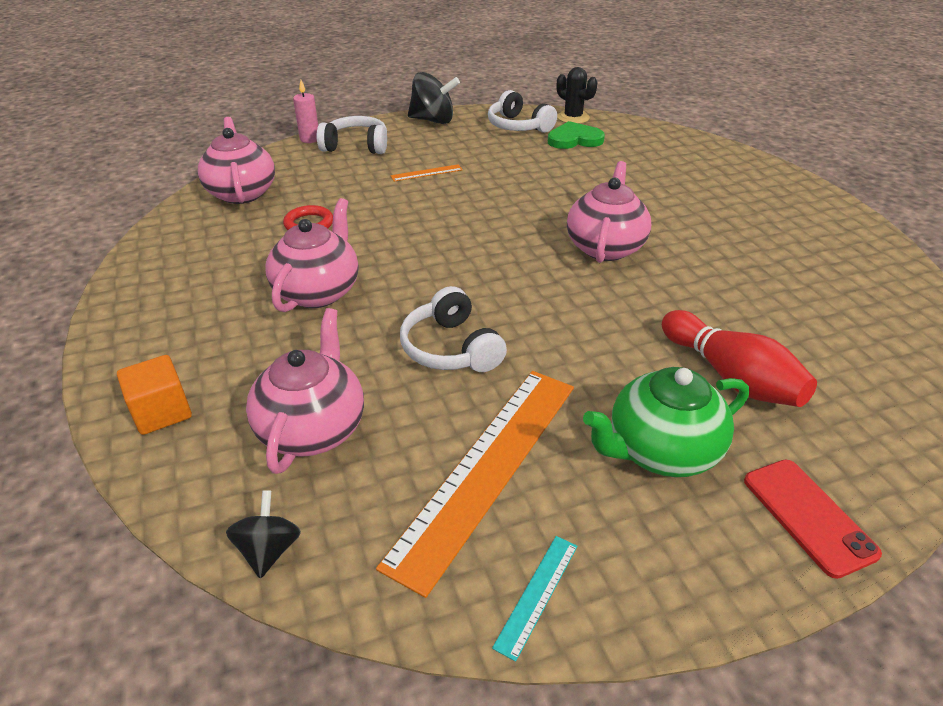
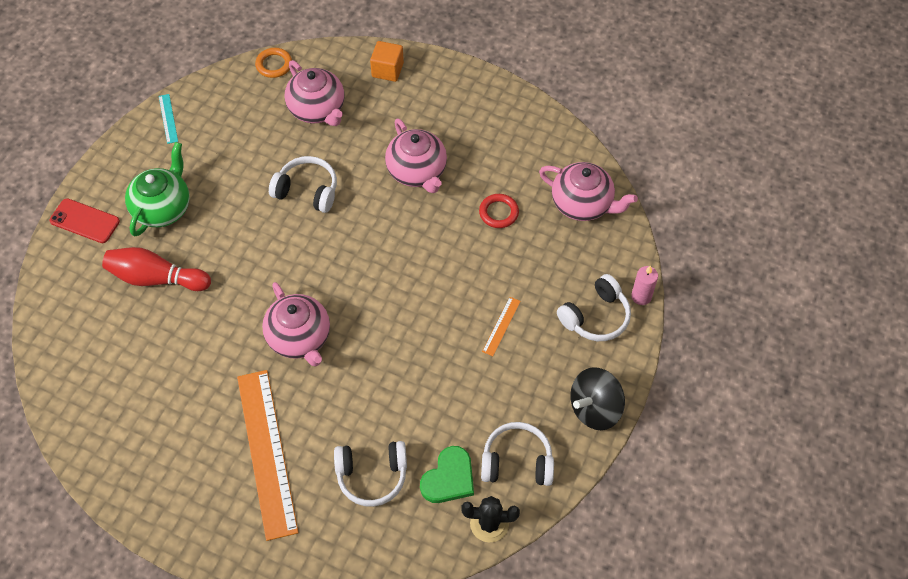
camera: 135 degrees right, 20 degrees up
black spinning top [226,490,301,579] -> orange ring [255,48,292,78]
orange ruler [376,371,574,598] -> orange ruler moved to [237,370,299,541]
none -> white headphones [334,441,407,507]

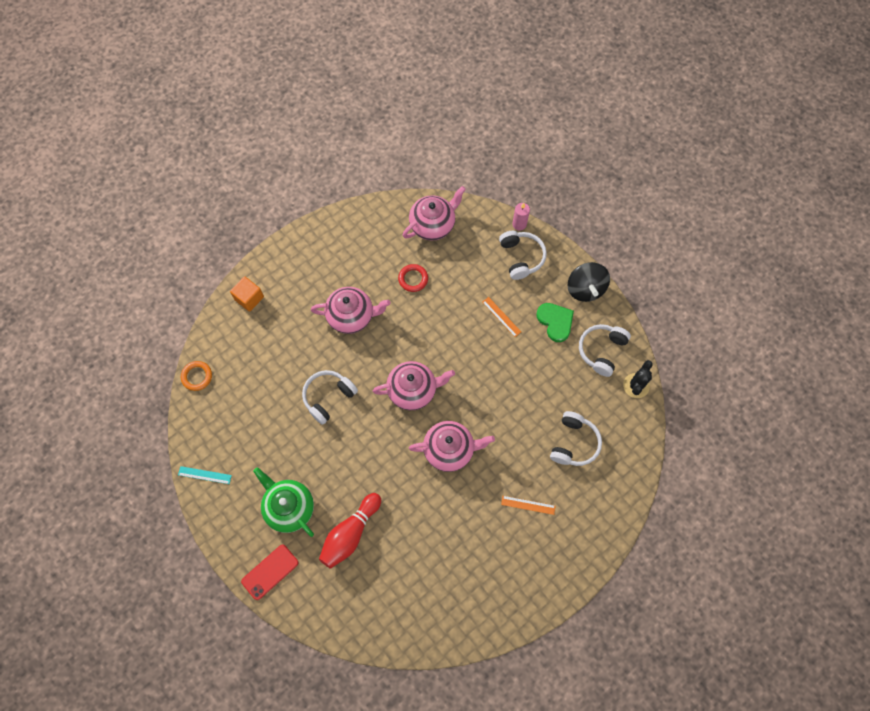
camera: 65 degrees left, 10 degrees up
orange ruler [237,370,299,541] -> orange ruler [501,496,556,515], size x0.41
pink teapot [285,60,344,126] -> pink teapot moved to [373,361,455,410]
green heart [420,446,474,503] -> green heart moved to [536,303,574,342]

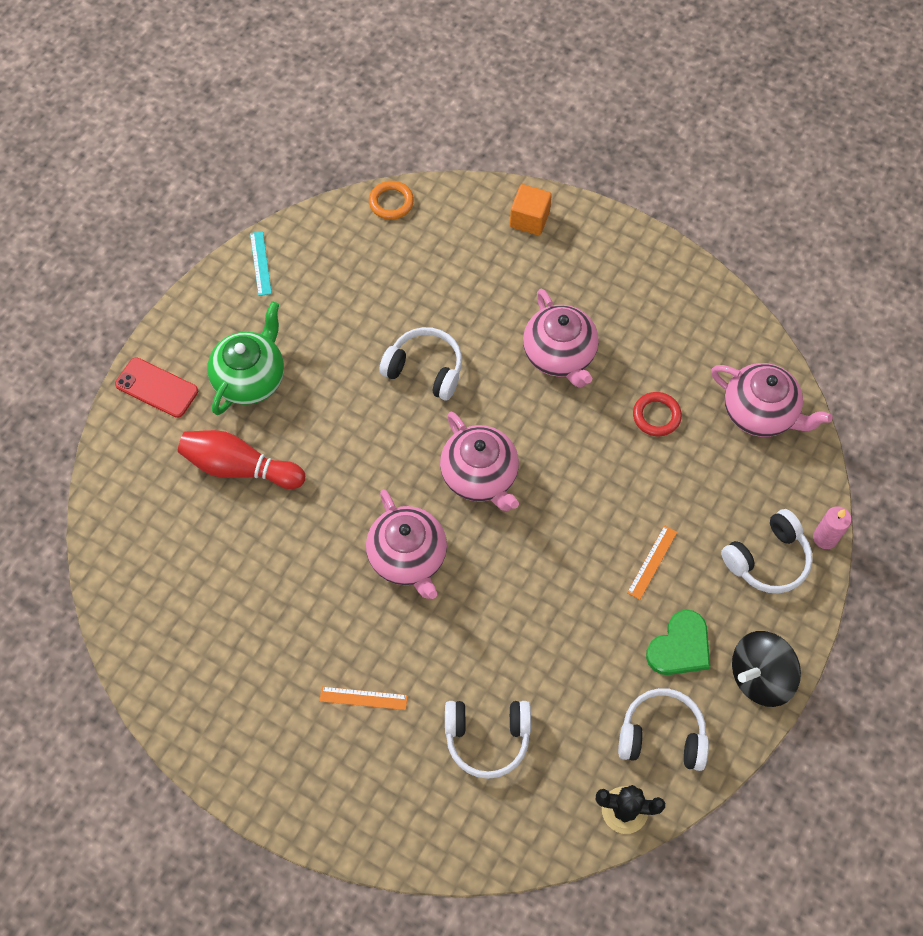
camera: 70 degrees right, 5 degrees down
orange ruler [501,496,556,515] -> orange ruler turned 75 degrees counterclockwise [320,687,408,710]

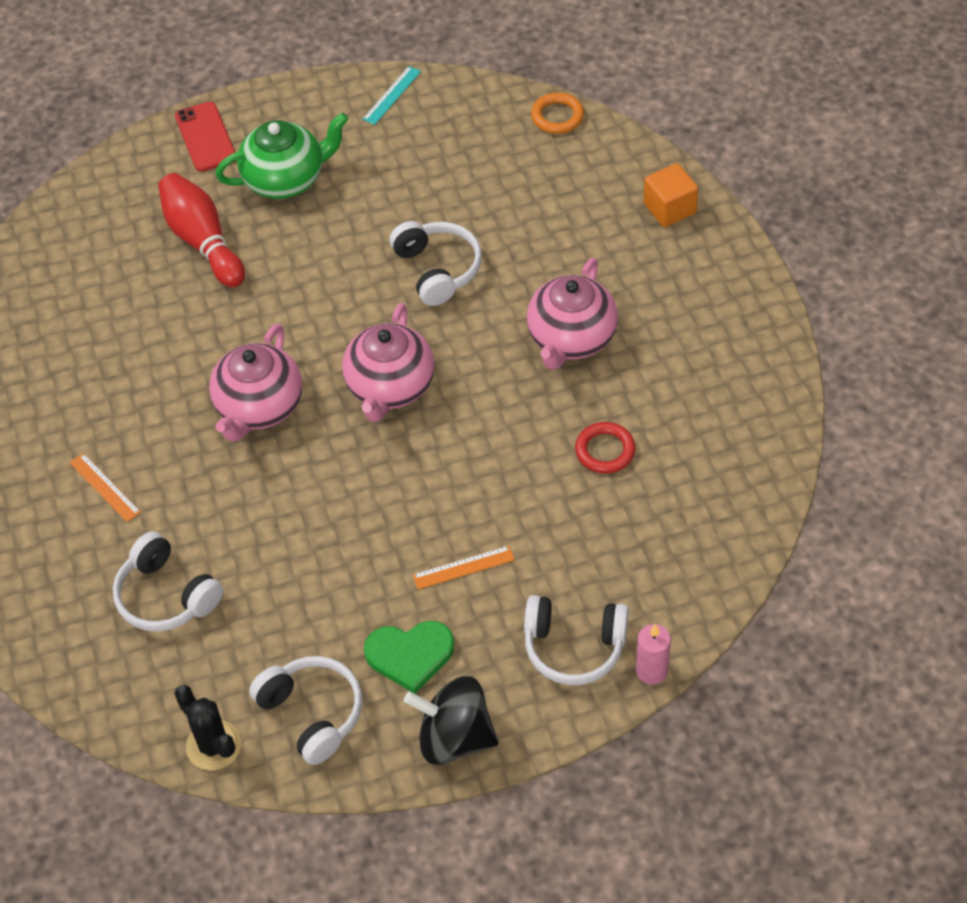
camera: 45 degrees right, 10 degrees down
pink teapot [711,363,833,437] -> none

